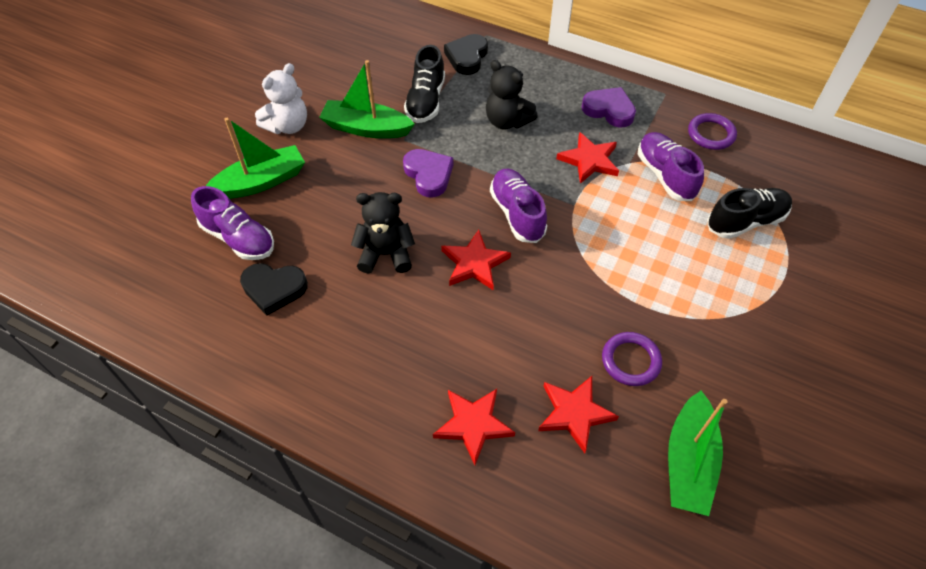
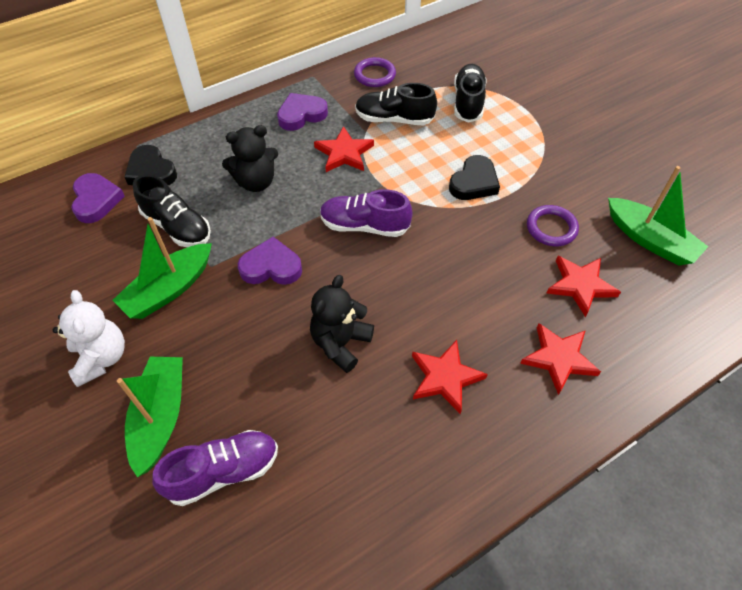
camera: 60 degrees left, 0 degrees up
black heart [240,263,308,316] -> black heart moved to [449,155,500,200]
red star [441,230,511,290] -> red star moved to [412,340,488,414]
purple shoe [638,132,704,201] -> black shoe [355,83,437,125]
none -> purple heart [71,173,125,223]

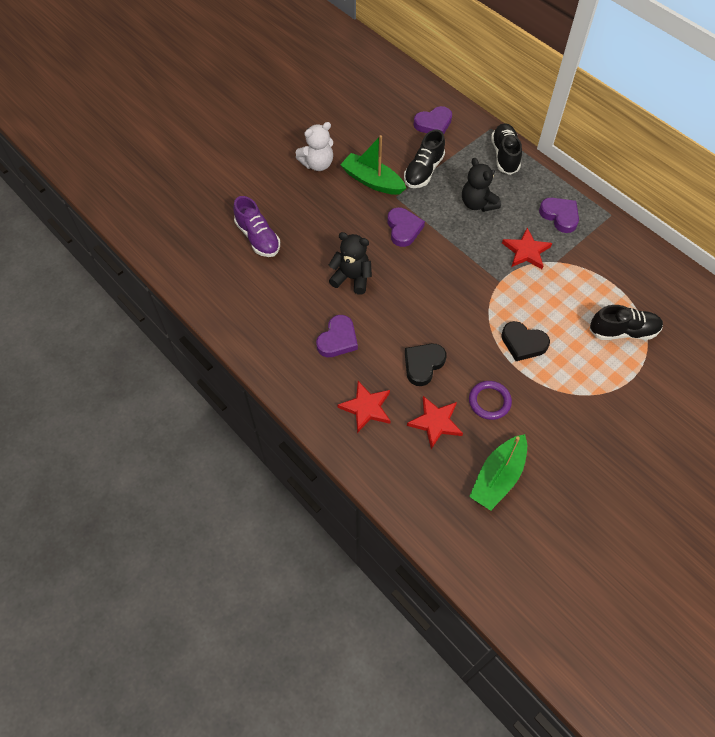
camera: 80 degrees right, 5 degrees up
green boat [117,357,183,477] -> none
black heart [125,145,177,186] -> black heart moved to [405,344,446,386]
purple shoe [320,189,412,237] -> none
purple ring [354,57,396,87] -> none
black shoe [355,83,437,125] -> black shoe moved to [491,123,522,175]
red star [412,340,488,414] -> purple heart [316,315,358,357]

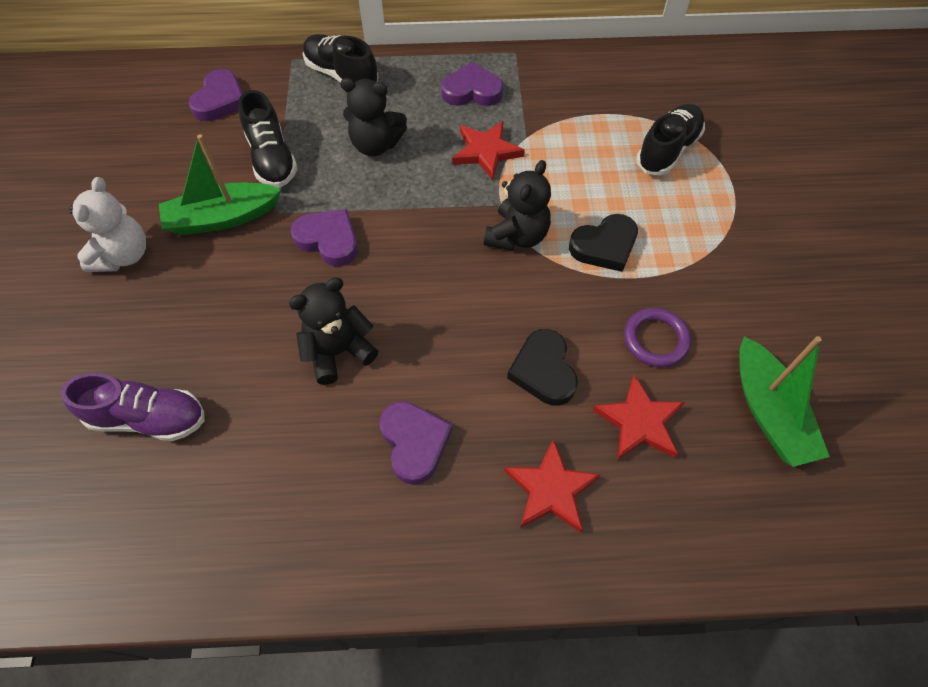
camera: 50 degrees left, 0 degrees up
none -> black teddy bear [484,160,551,250]

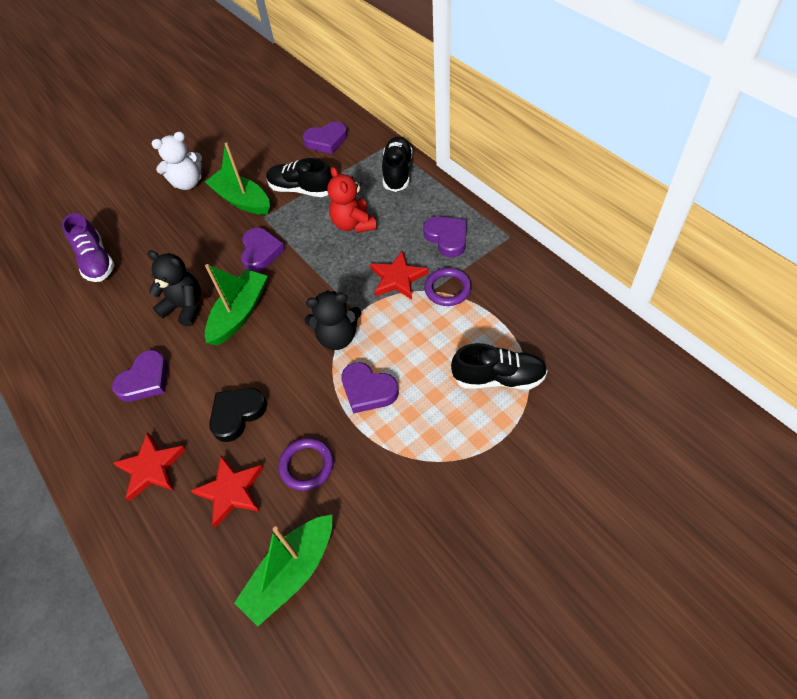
camera: 60 degrees right, 5 degrees down
black shoe [238,90,298,188] -> black shoe turned 75 degrees clockwise [266,158,333,197]
black teddy bear [340,78,407,156] -> red teddy bear [327,167,377,233]
black heart [569,214,638,272] -> purple heart [341,362,399,413]
none -> green boat [205,264,267,346]
none -> purple ring [424,268,472,306]

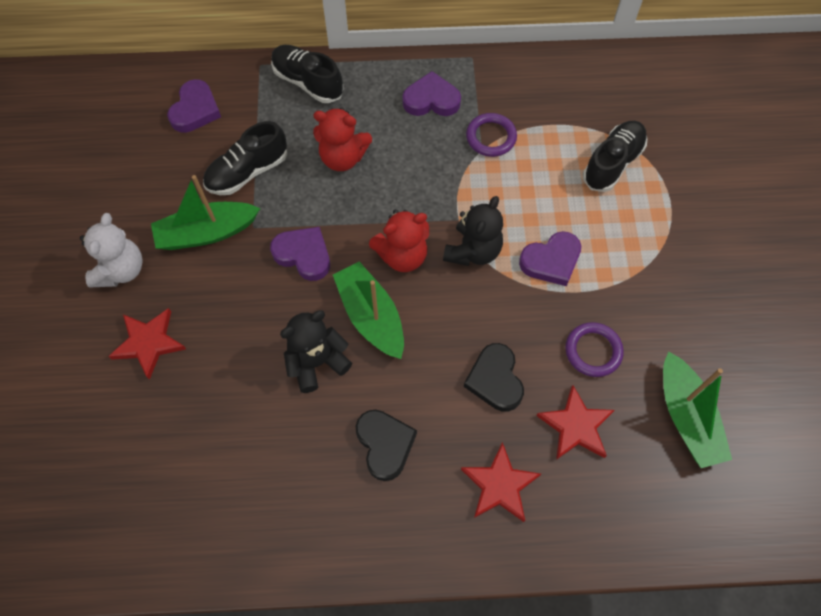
camera: 60 degrees left, 10 degrees up
purple shoe [62,213,114,282] -> none
purple heart [112,350,168,402] -> black heart [356,410,417,481]
red star [370,250,429,300] -> red star moved to [108,308,186,380]
none -> red teddy bear [369,209,429,272]

